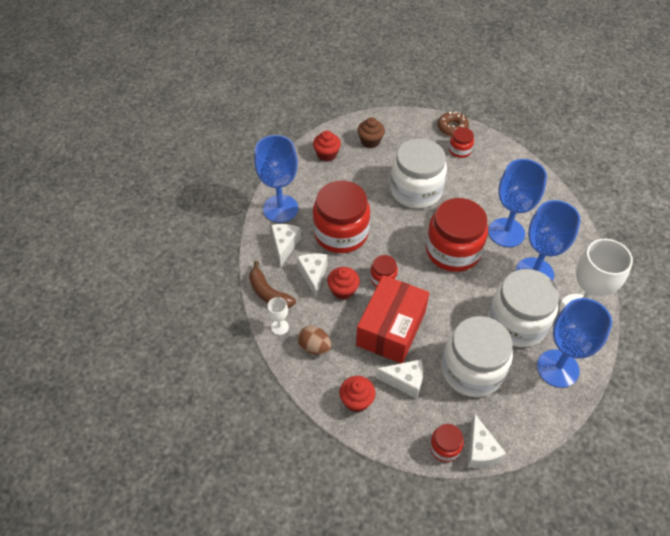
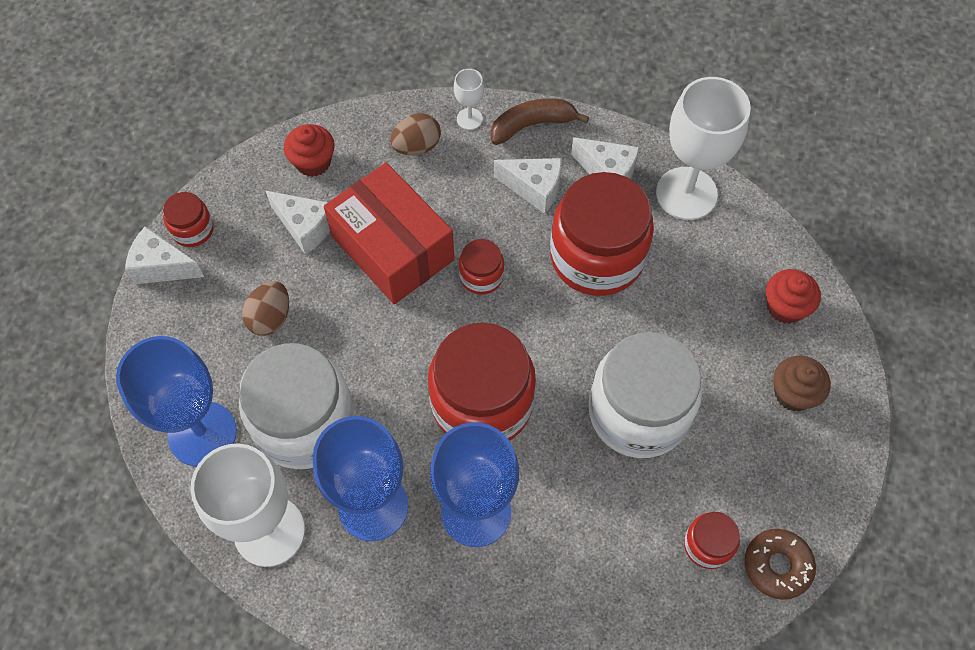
camera: 115 degrees right, 10 degrees up
blue goblet [254,135,298,223] -> white goblet [656,77,751,220]
red cupcake [327,267,360,300] -> none
white cheese [375,359,423,399] -> white cheese turned 90 degrees counterclockwise [266,191,330,255]
white jar [442,316,513,397] -> brown egg [242,281,289,336]

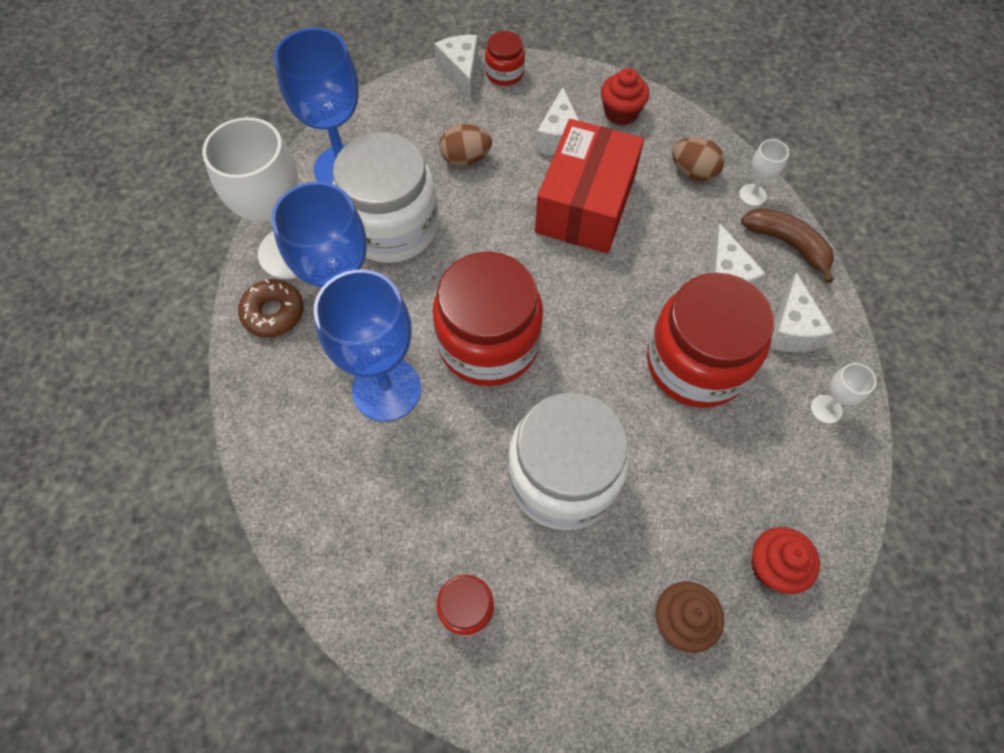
camera: 60 degrees right, 0 degrees up
red jar [459,239,504,295] -> none
white goblet [656,77,751,220] -> white goblet [811,363,876,424], size x0.44
brown donut [745,529,816,600] -> brown donut moved to [238,279,304,338]

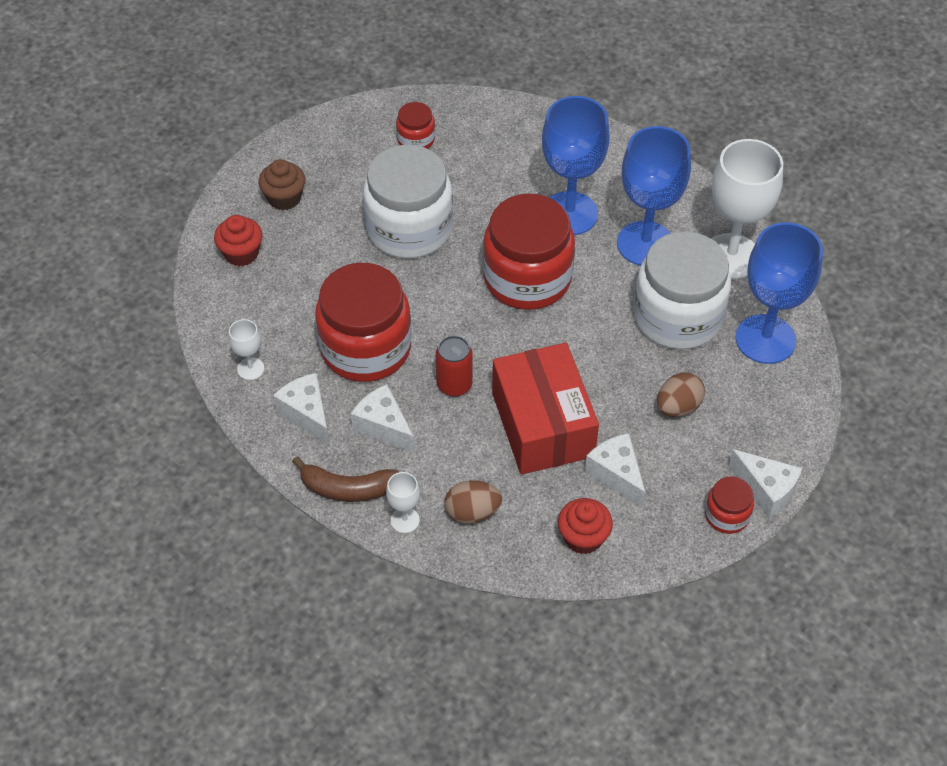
camera: 145 degrees right, 10 degrees down
brown donut [238,279,304,338] -> none
none -> red can [436,336,473,397]

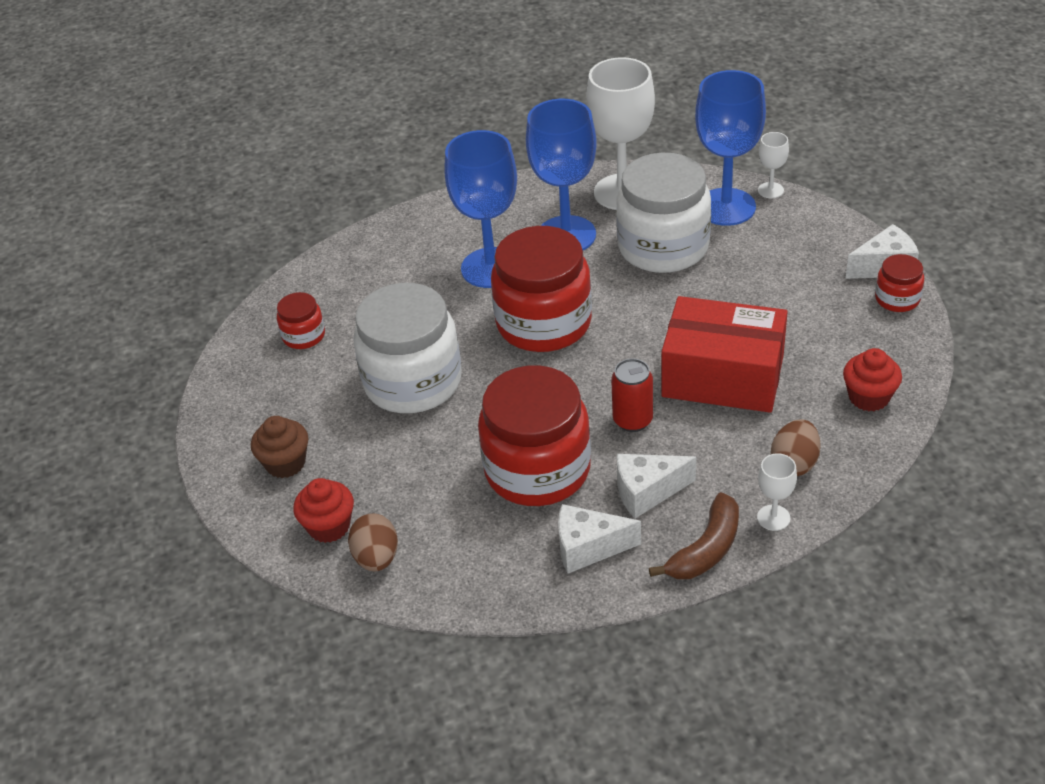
camera: 55 degrees left, 10 degrees down
white goblet [229,319,264,380] -> white goblet moved to [758,132,789,198]
white cheese [585,433,646,509] -> none
brown egg [657,372,705,417] -> brown egg moved to [348,513,398,571]

